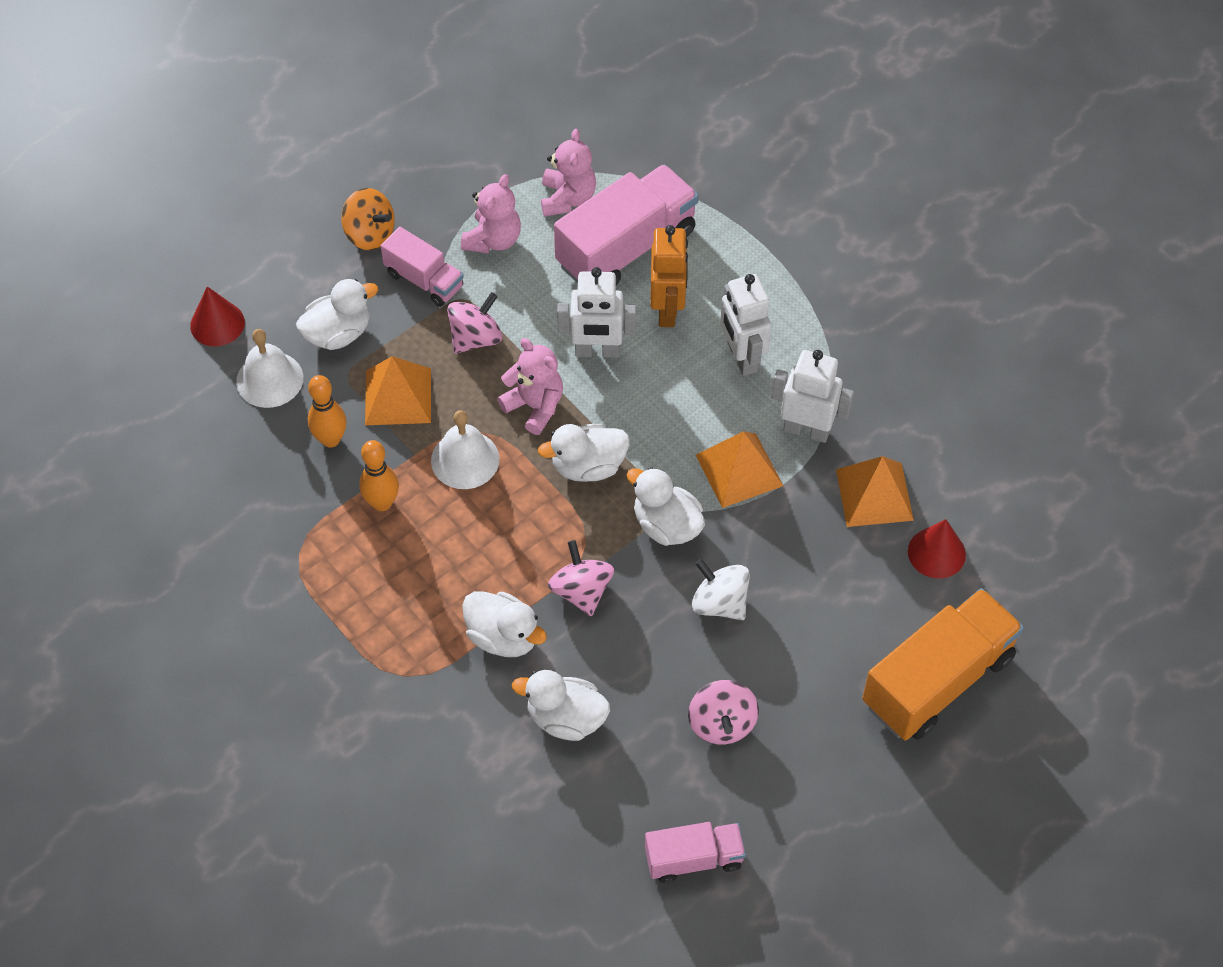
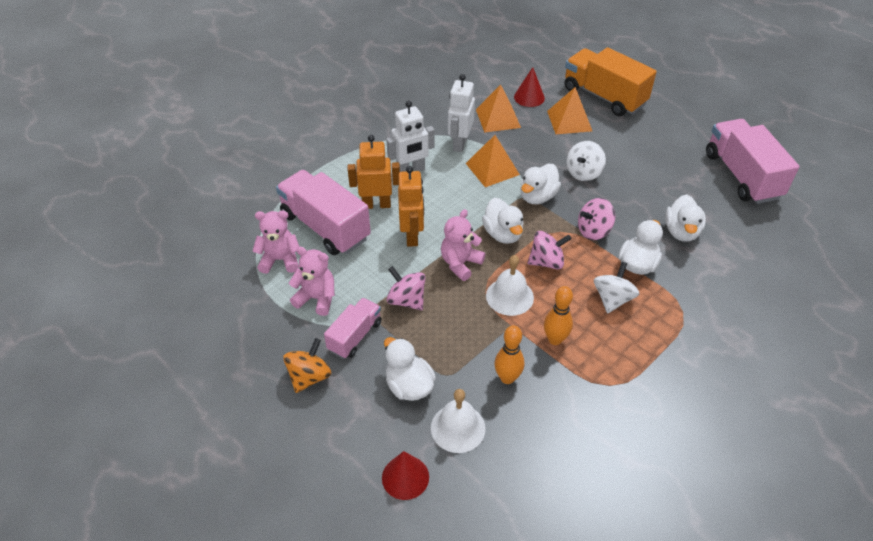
camera: 95 degrees left, 10 degrees down
orange pyramid [365,356,431,425] -> orange pyramid moved to [547,87,592,134]
white robot [557,267,636,358] -> orange robot [398,166,424,247]
pink truck [645,822,746,883] -> pink truck [706,119,799,204], size x1.79
pink spinning top [688,680,759,744] -> pink spinning top moved to [528,231,572,270]
none -> white spinning top [594,262,639,313]

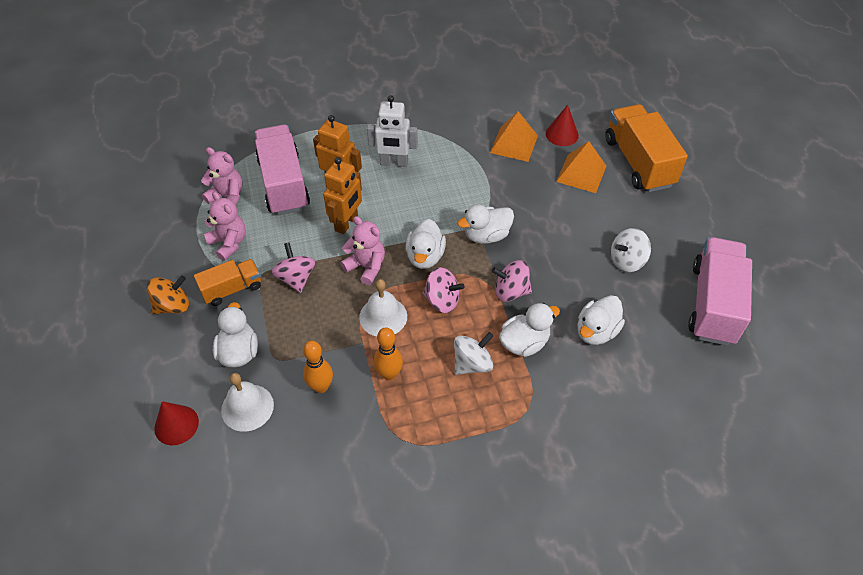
camera: 30 degrees right, 5 degrees up
pink truck [324,298,382,359] -> orange truck [194,259,261,306]
pink teddy bear [441,209,485,281] -> pink teddy bear turned 60 degrees clockwise [340,216,385,285]
white robot [448,74,475,152] -> none
orange pyramid [466,135,520,187] -> none
white spinning top [566,141,606,181] -> white spinning top moved to [611,228,651,272]

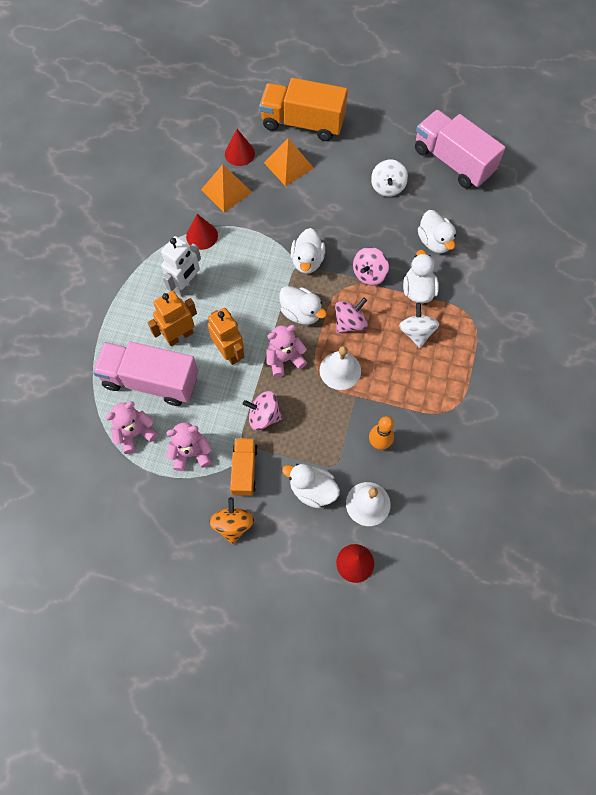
camera: 60 degrees left, 15 degrees up
orange bowling pin [374,328,403,381] -> none
none -> red cone [186,214,218,250]

